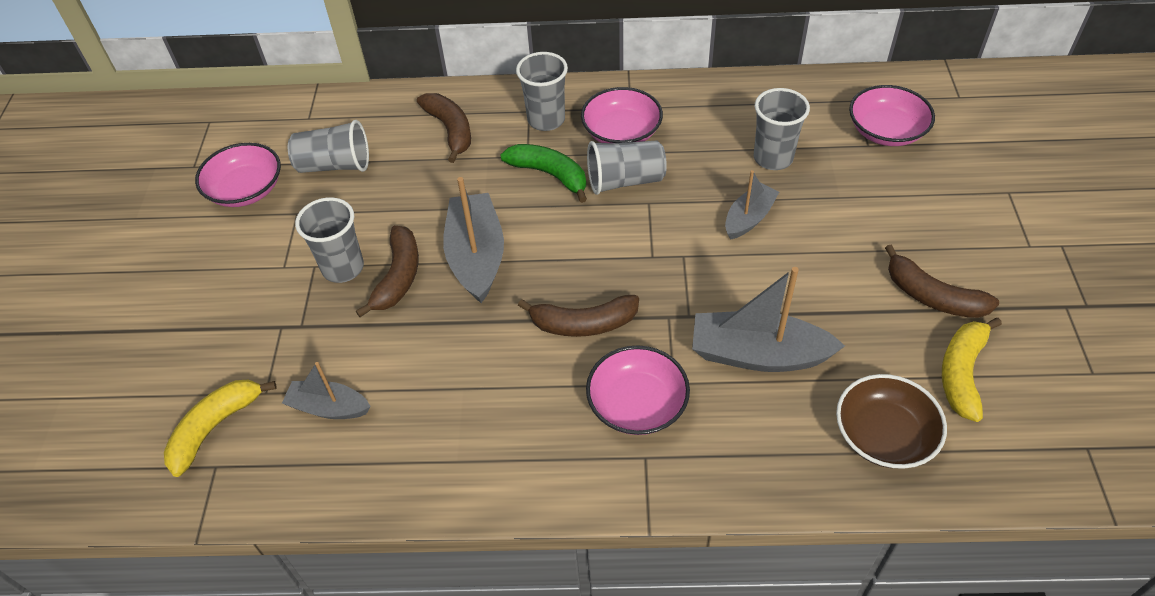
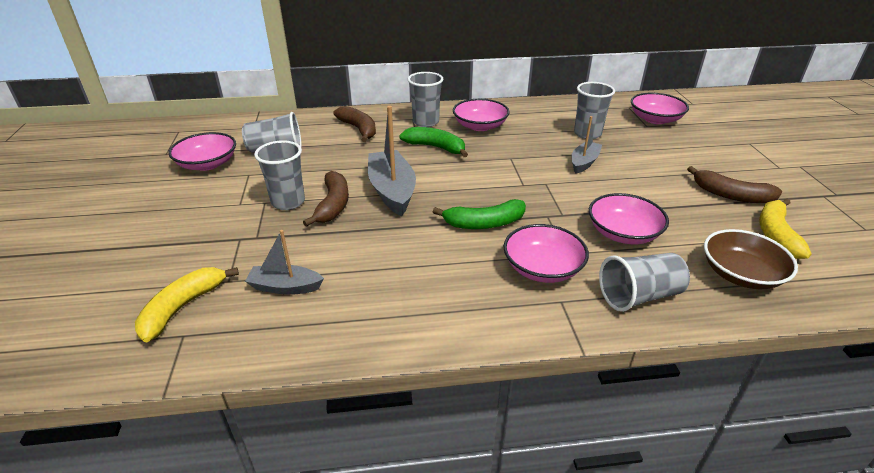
camera: 10 degrees left, 15 degrees down
brown banana [518,295,639,337] -> green banana [433,199,526,229]
grey cup [587,140,667,195] -> grey cup moved to [599,253,690,312]
grey boat [692,267,845,372] -> pink bowl [589,193,669,244]

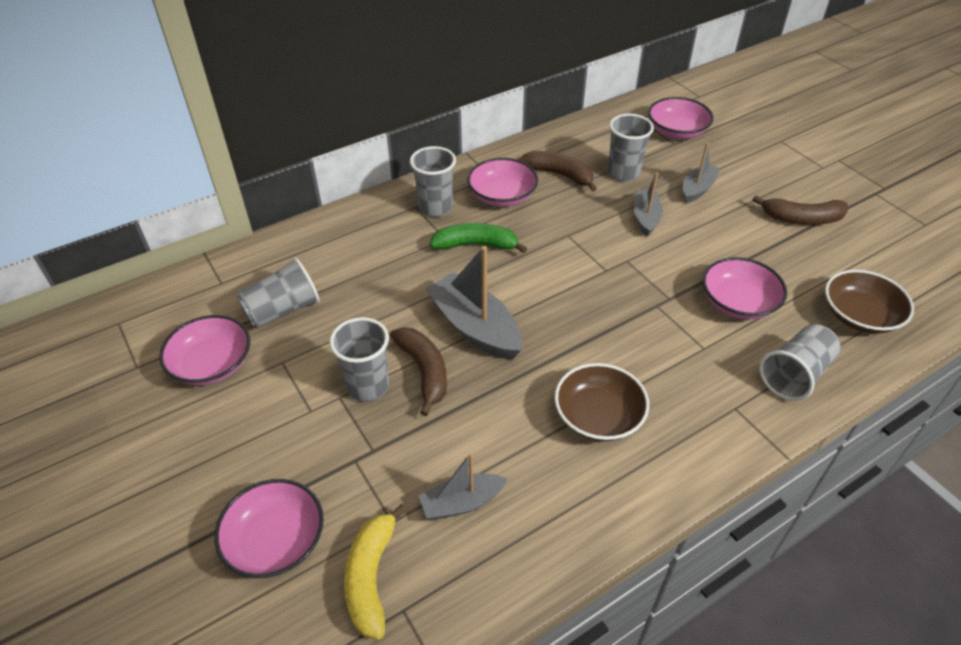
camera: 25 degrees left, 10 degrees up
brown banana [333,106,376,142] -> brown banana moved to [519,151,597,192]
green banana [433,199,526,229] -> none
pink bowl [503,224,589,283] -> pink bowl moved to [214,479,324,578]
yellow banana [759,199,812,259] -> none
none -> brown bowl [554,363,649,441]
none -> grey boat [683,143,720,203]

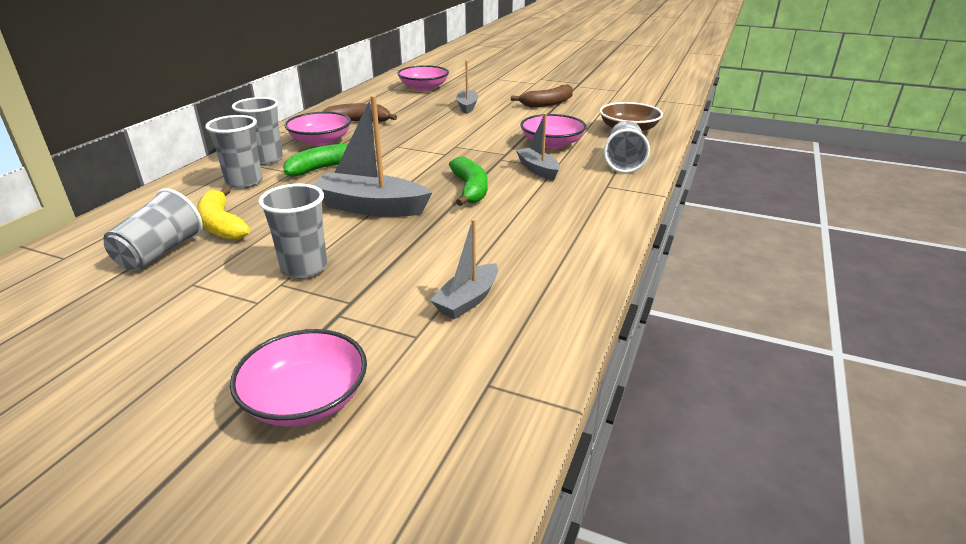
camera: 35 degrees left, 15 degrees down
pink bowl [159,315,250,385] -> none
yellow banana [344,504,407,640] -> yellow banana moved to [197,187,250,240]
brown banana [390,327,447,416] -> none
brown bowl [554,363,649,441] -> none
grey cup [608,114,654,182] -> grey cup moved to [205,115,262,189]
grey boat [634,172,663,237] -> grey boat moved to [516,113,560,180]
none -> green banana [449,157,487,206]

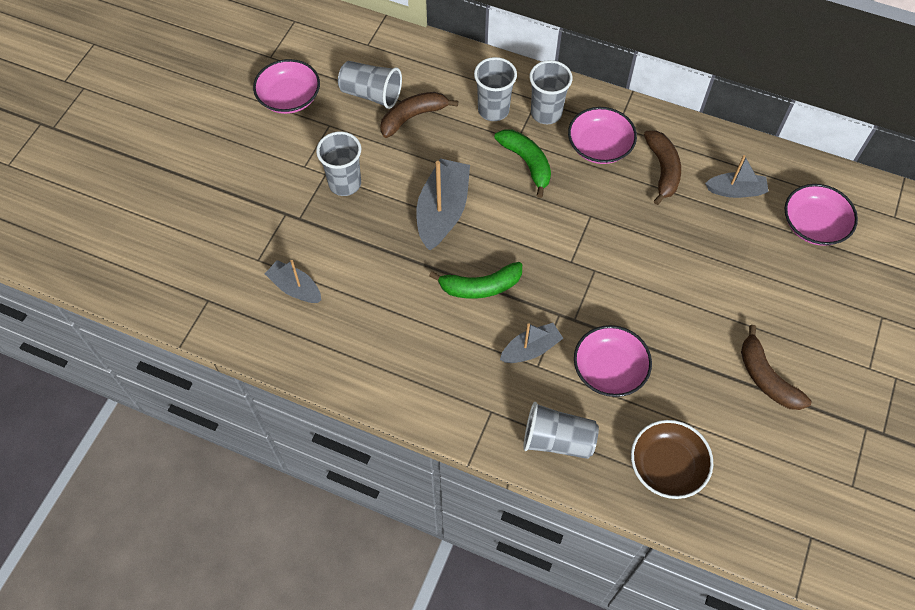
camera: 90 degrees right, 30 degrees up
yellow banana [197,187,250,240] -> brown banana [380,92,458,138]
pink bowl [230,329,367,427] -> pink bowl moved to [253,59,320,114]
grey boat [456,60,478,114] -> grey boat moved to [705,155,769,198]

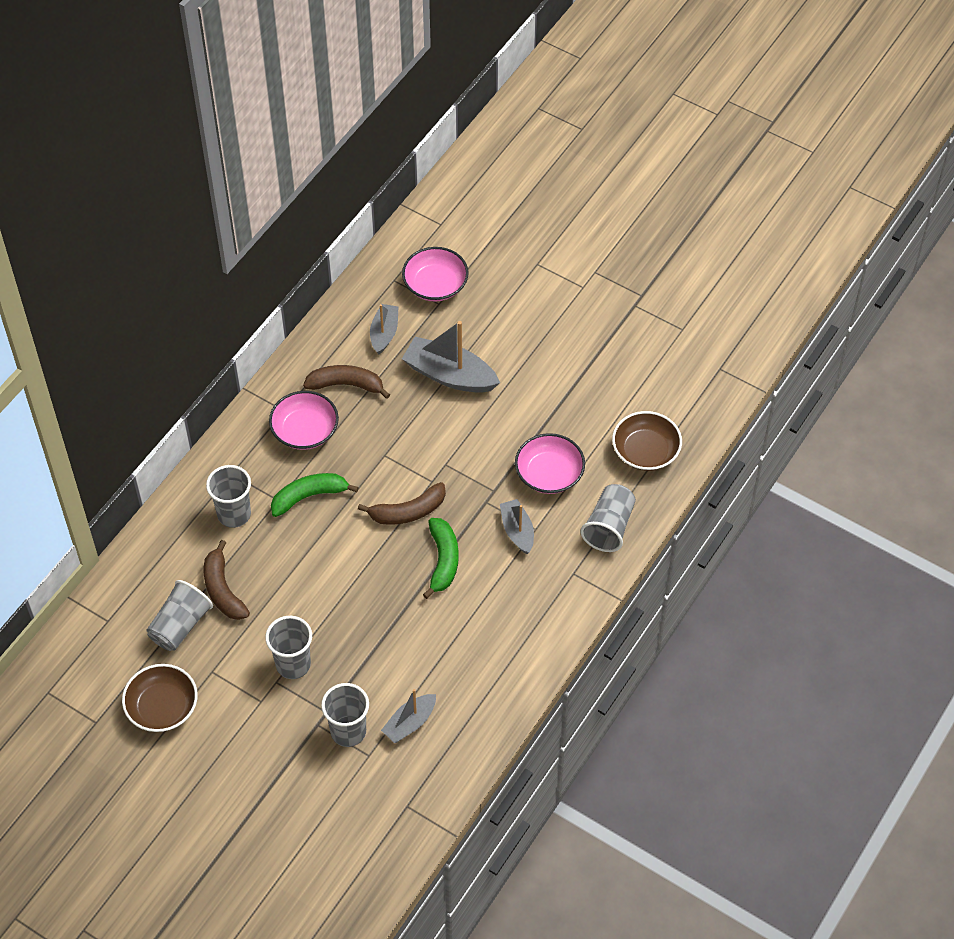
camera: 80 degrees left, 5 degrees down
pink bowl [253,59,320,114] -> brown bowl [122,664,198,732]
grey boat [416,158,470,250] -> grey boat moved to [402,321,500,393]
grey cup [529,60,573,124] -> grey cup moved to [321,683,369,747]
brown banana [741,325,811,410] -> brown banana moved to [358,482,446,525]

